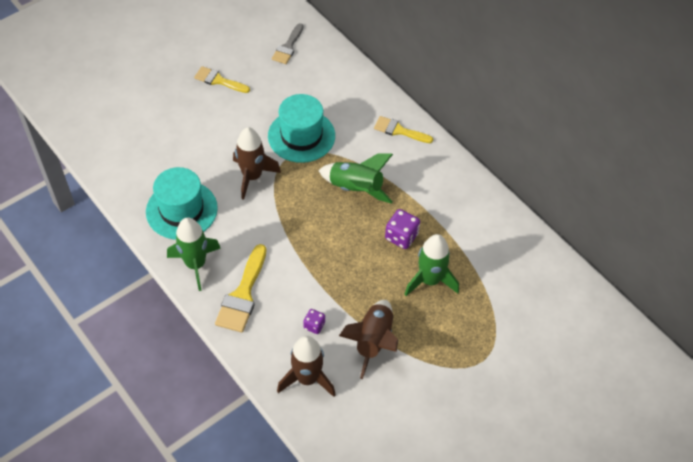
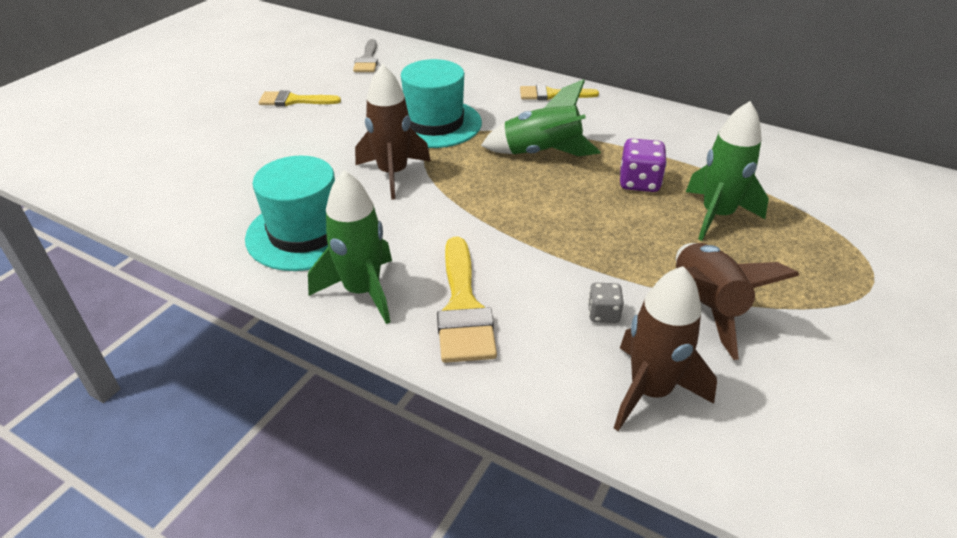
camera: 20 degrees left, 15 degrees down
purple dice [303,309,325,334] -> grey dice [588,283,624,323]

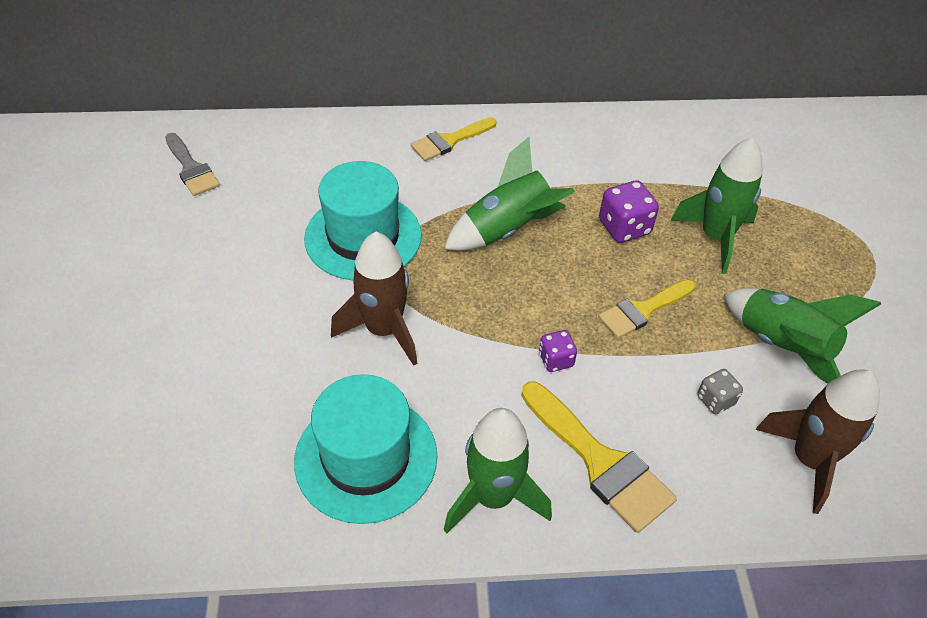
camera: 35 degrees left, 10 degrees up
yellow brush [259,90,341,106] -> yellow brush moved to [598,280,695,338]
brown rocket [676,243,800,360] -> green rocket [724,288,881,384]
none -> purple dice [539,330,577,372]

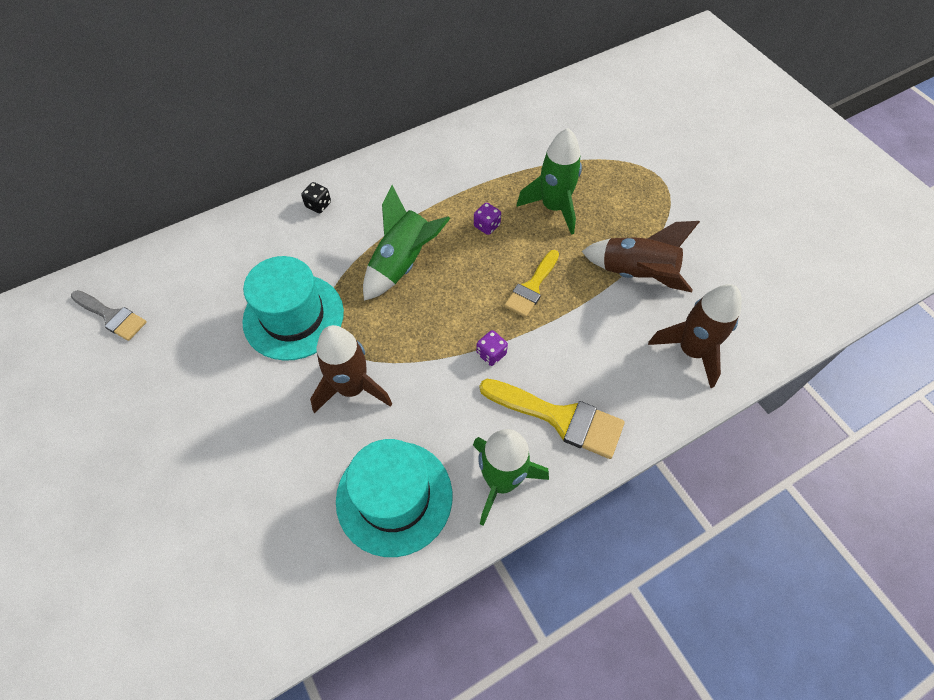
camera: 25 degrees left, 10 degrees up
yellow brush [411,117,497,161] -> black dice [301,182,331,213]
purple dice [599,181,659,243] -> purple dice [474,203,501,235], size x0.61
grey dice [697,369,743,414] -> none
green rocket [724,288,881,384] -> brown rocket [581,221,700,292]

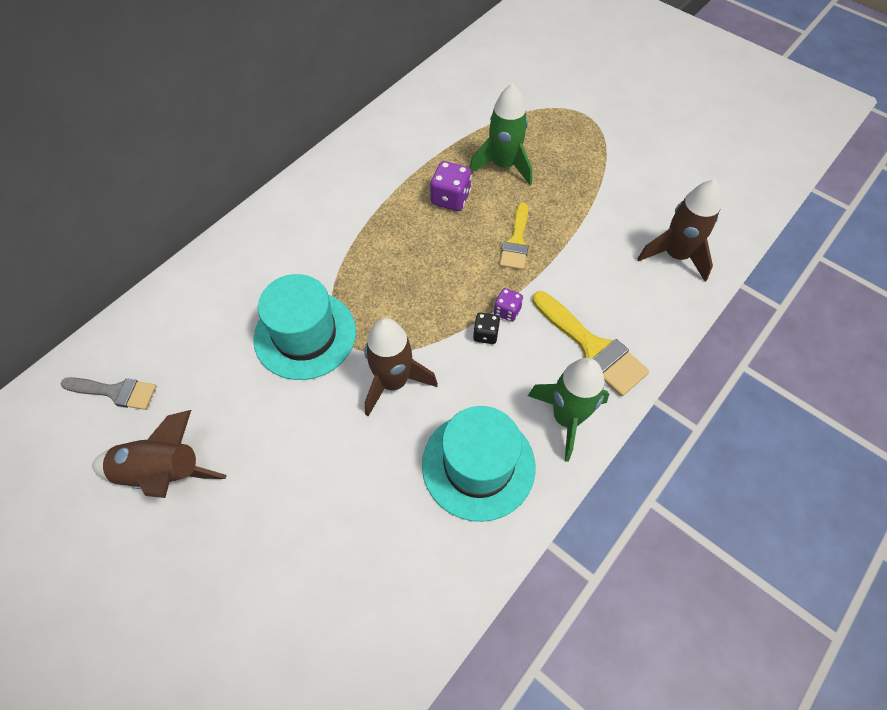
camera: 20 degrees left, 0 degrees up
black dice [301,182,331,213] -> black dice moved to [473,313,500,344]
green rocket [363,185,450,301] -> none
purple dice [474,203,501,235] -> purple dice [430,161,472,211], size x1.63
yellow brush [480,379,625,459] -> yellow brush turned 45 degrees clockwise [532,291,649,396]
brown rocket [581,221,700,292] -> brown rocket moved to [92,410,227,498]

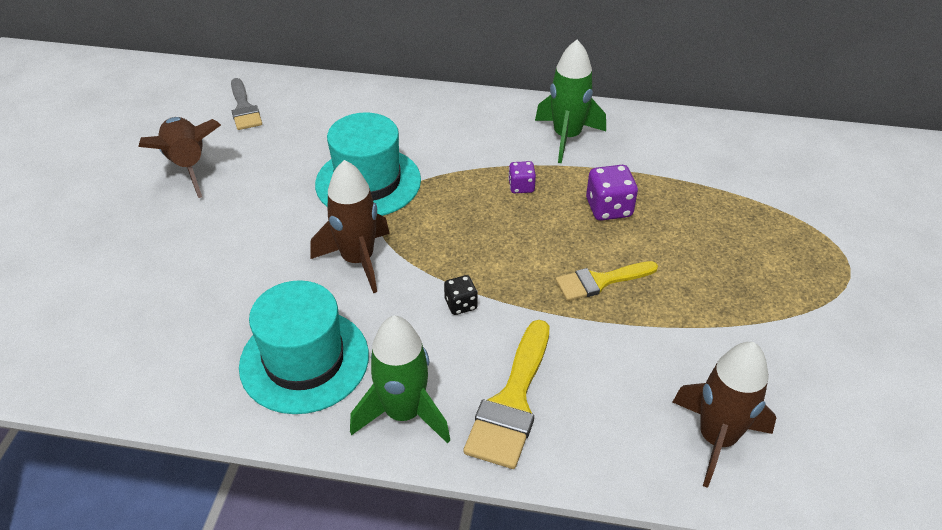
camera: 60 degrees right, 15 degrees down
green rocket [470,83,532,185] -> green rocket moved to [535,40,606,163]
purple dice [494,288,523,322] -> purple dice moved to [508,161,536,193]

